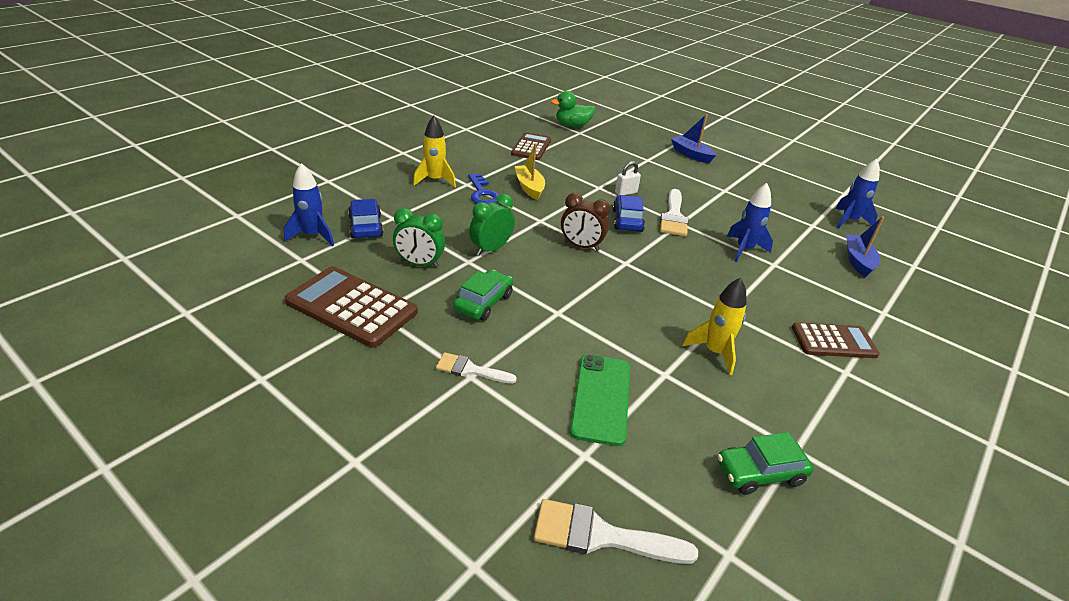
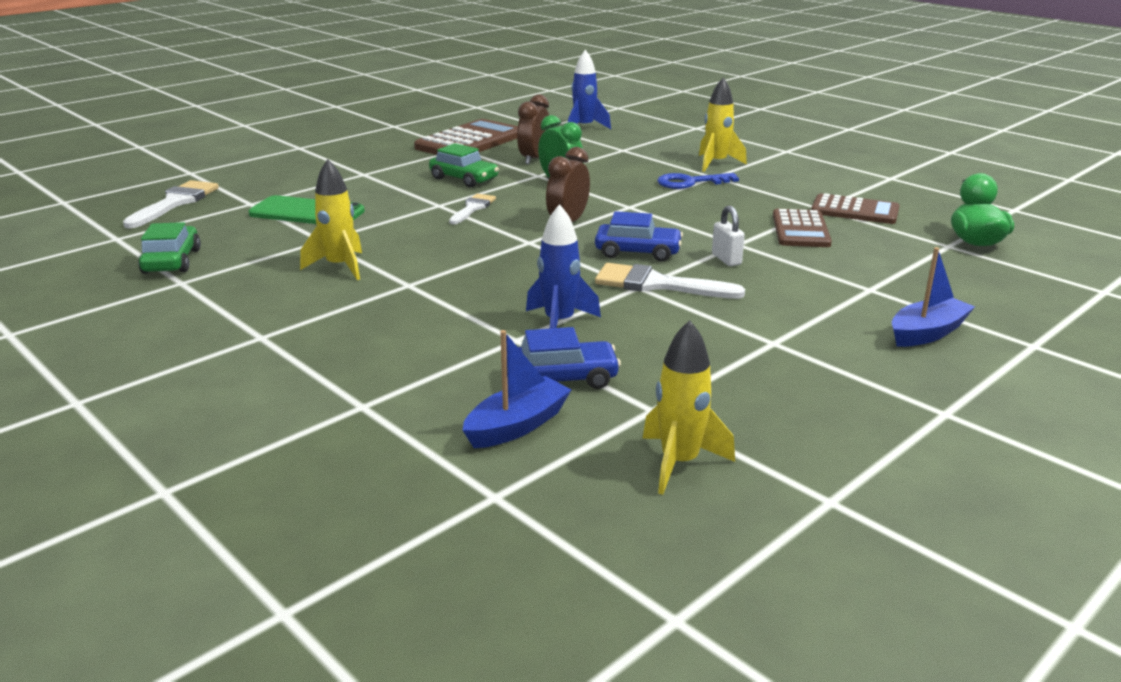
camera: 100 degrees right, 10 degrees down
blue car [348,199,384,238] -> blue car moved to [518,327,621,389]
green clock [393,208,445,268] -> brown clock [517,94,549,165]
white brush [436,352,517,384] -> white brush moved to [449,194,496,224]
yellow boat [515,143,545,200] -> none
brown calculator [792,322,880,358] -> brown calculator moved to [773,209,832,247]
blue rocket [835,159,880,229] -> yellow rocket [642,320,735,495]
blue boat [847,216,884,277] -> blue boat turned 60 degrees counterclockwise [463,330,572,448]

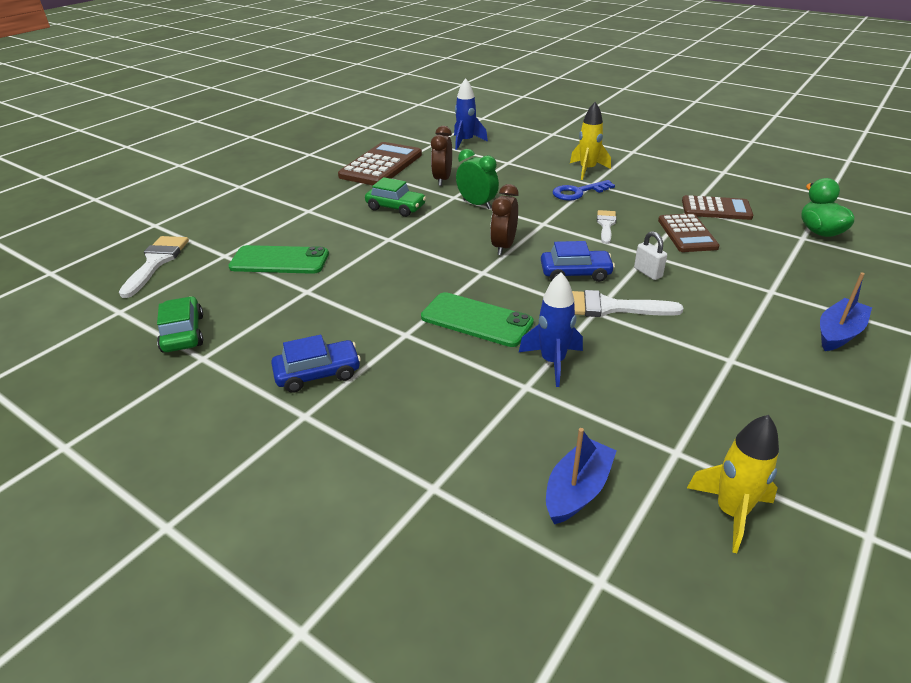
camera: 10 degrees left, 10 degrees up
yellow rocket [300,159,362,280] -> none
white brush [449,194,496,224] -> white brush moved to [597,210,616,244]
blue car [518,327,621,389] -> blue car moved to [271,335,361,393]
none -> green phone [421,292,534,347]

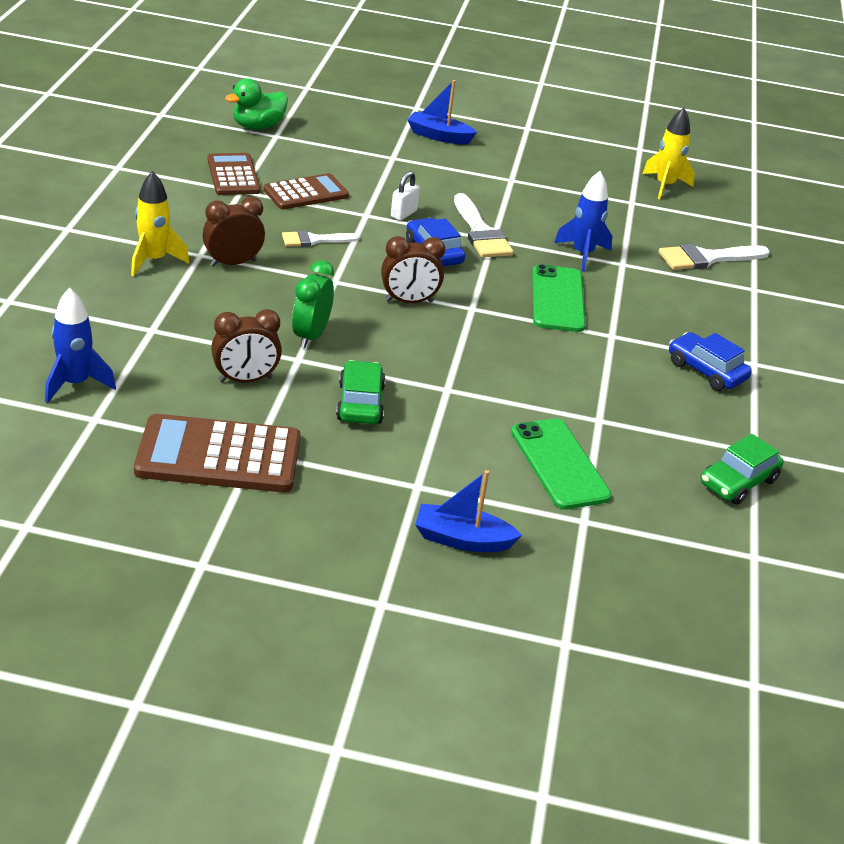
camera: 120 degrees left, 0 degrees up
white brush [119,236,189,298] -> white brush moved to [658,244,770,270]
blue boat [546,428,617,524] -> blue boat moved to [415,470,522,552]
blue key [552,180,615,201] -> brown clock [202,196,265,267]

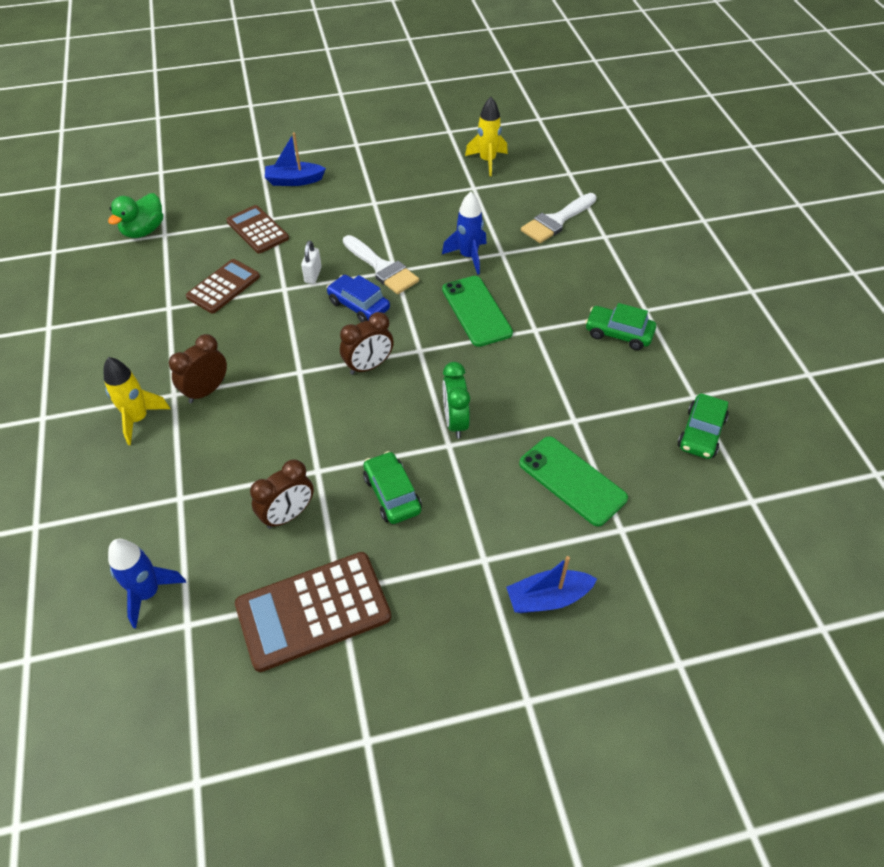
camera: 20 degrees left, 15 degrees up
brown calculator [207,153,260,195] -> brown calculator moved to [226,205,289,253]
white brush [282,230,360,247] -> none
green clock [292,260,334,348] -> green clock moved to [443,362,470,438]
blue car [669,332,752,391] -> green car [585,303,656,350]

